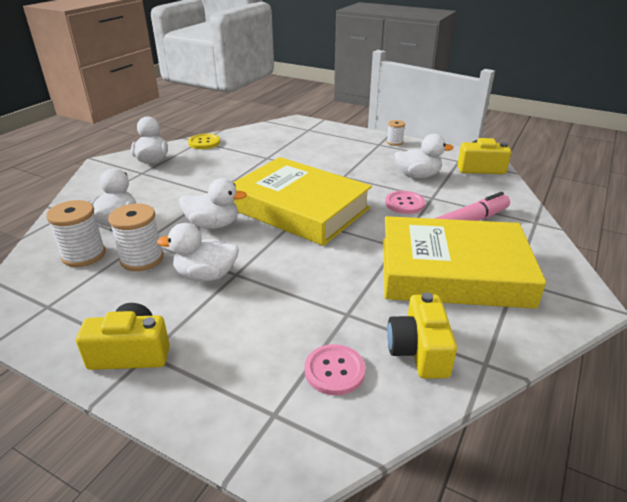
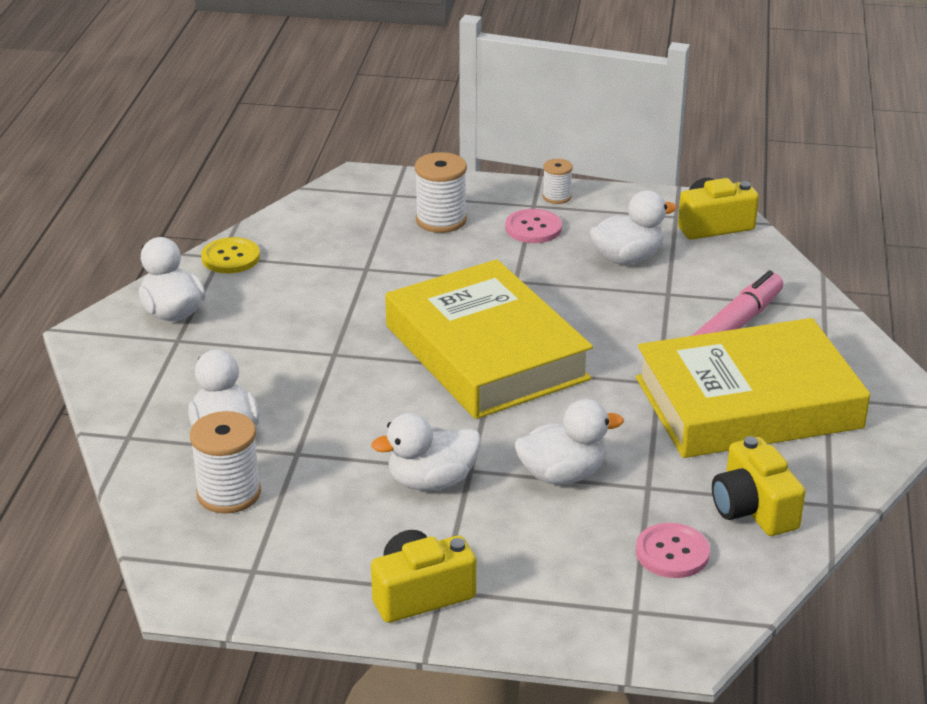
camera: 20 degrees left, 0 degrees up
white spool [108,203,164,271] -> white spool moved to [415,152,467,233]
white duck [179,178,247,229] -> white duck moved to [515,399,624,485]
yellow book [233,157,372,246] -> yellow book turned 45 degrees clockwise [385,259,593,419]
pink button [385,191,425,214] -> pink button moved to [505,209,562,243]

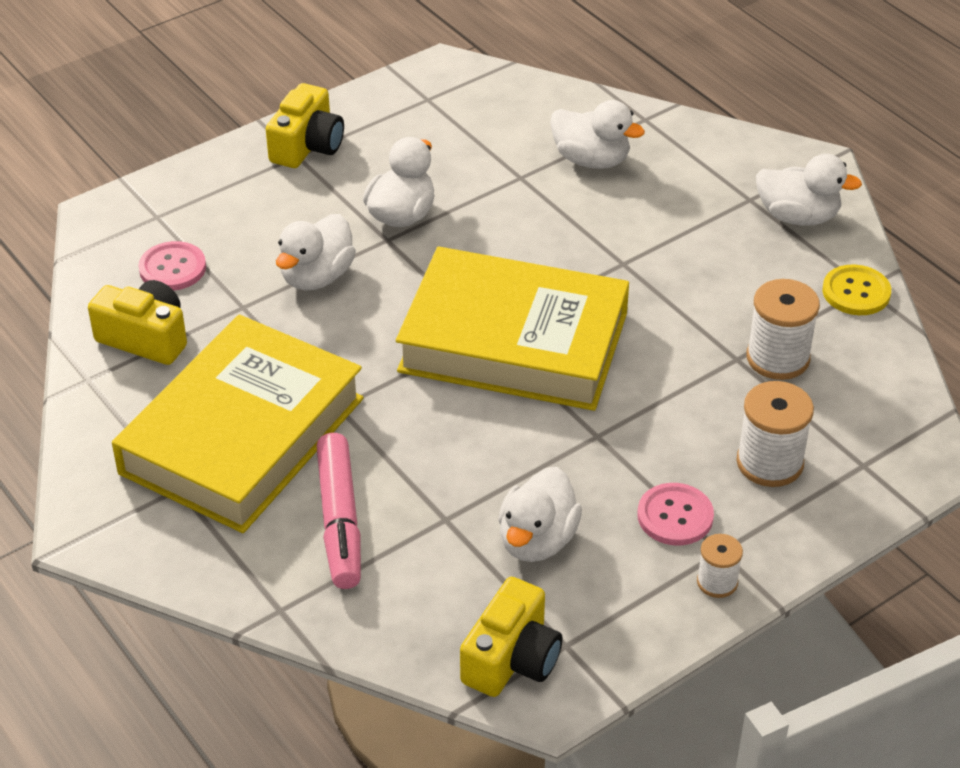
camera: 135 degrees right, 10 degrees up
white spool [190,411,261,514] -> white spool moved to [747,279,820,380]

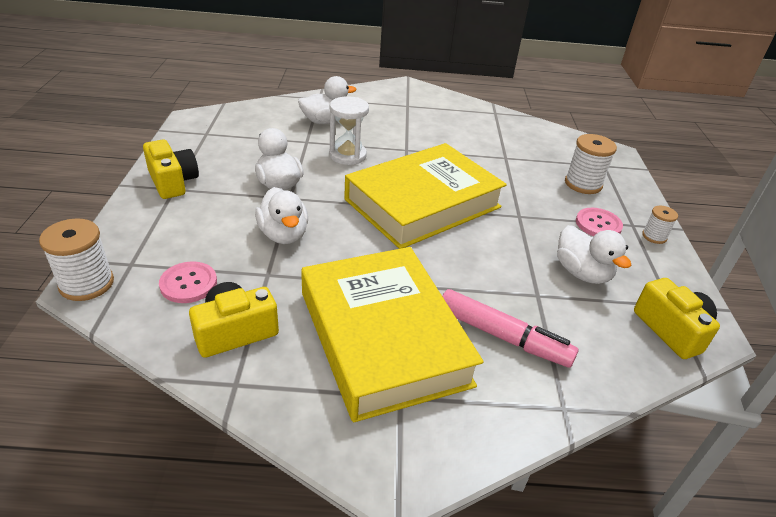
camera: 55 degrees left, 5 degrees down
white spool [747,279,820,380] -> white spool moved to [39,218,114,301]
white duck [756,154,862,226] -> none
yellow button [822,264,891,315] -> none
none -> white hourglass [329,96,369,165]

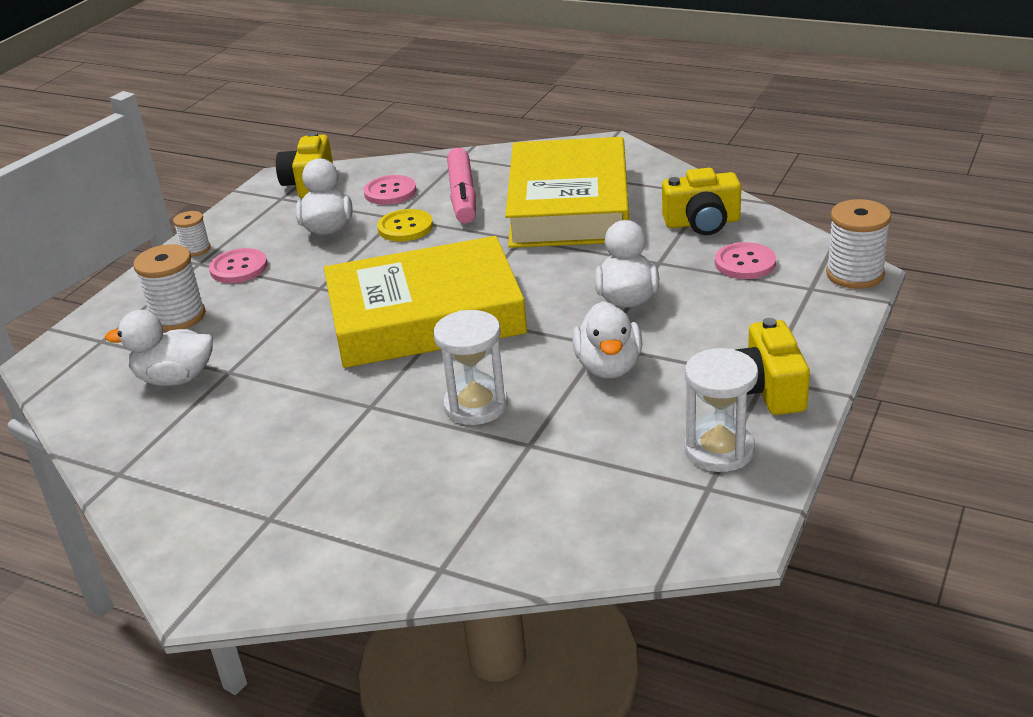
camera: 150 degrees left, 5 degrees down
white duck [298,76,356,124] -> white duck moved to [105,310,213,386]
pink marker [442,289,578,368] -> pink marker turned 150 degrees counterclockwise [447,148,476,224]
none -> pink button [364,175,416,205]
none -> yellow button [377,209,433,242]
none -> white hourglass [685,348,758,472]

